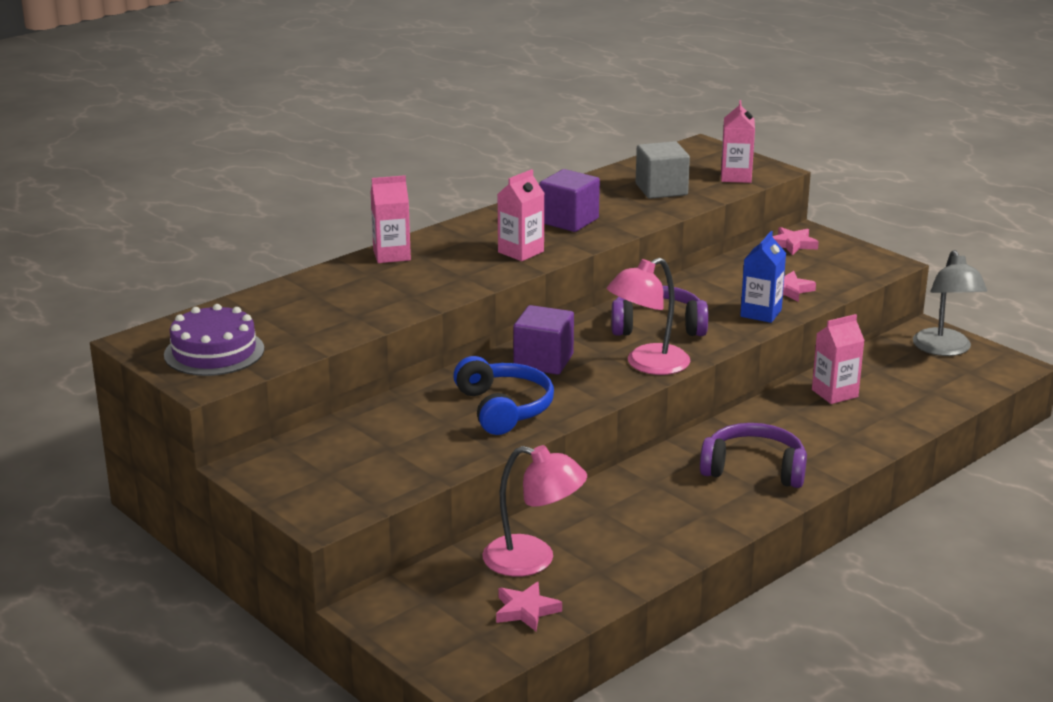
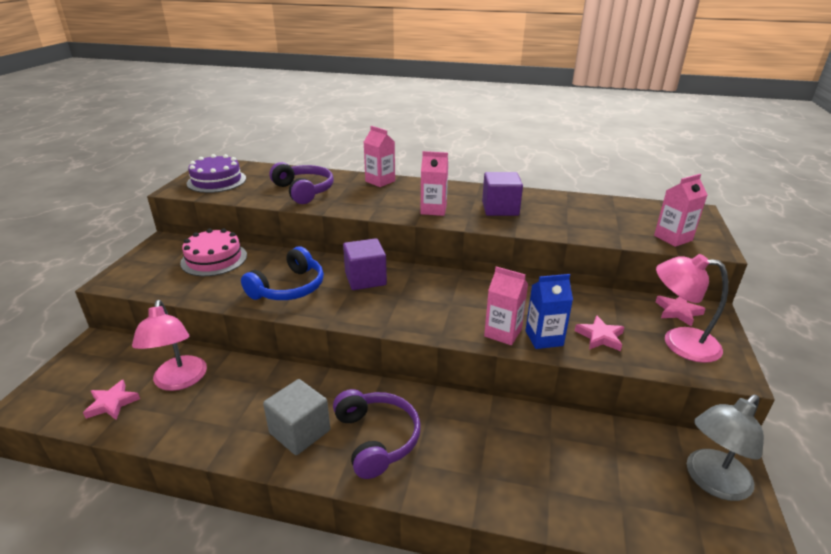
camera: 55 degrees right, 5 degrees up
pink lamp [607,258,690,375] -> pink lamp moved to [656,254,728,363]
purple headphones [611,286,708,336] -> purple headphones moved to [269,162,334,204]
grey cube [636,141,690,199] -> grey cube moved to [263,379,330,455]
pink carton [812,314,865,404] -> pink carton moved to [484,266,528,345]
none -> pink cake [180,228,247,276]

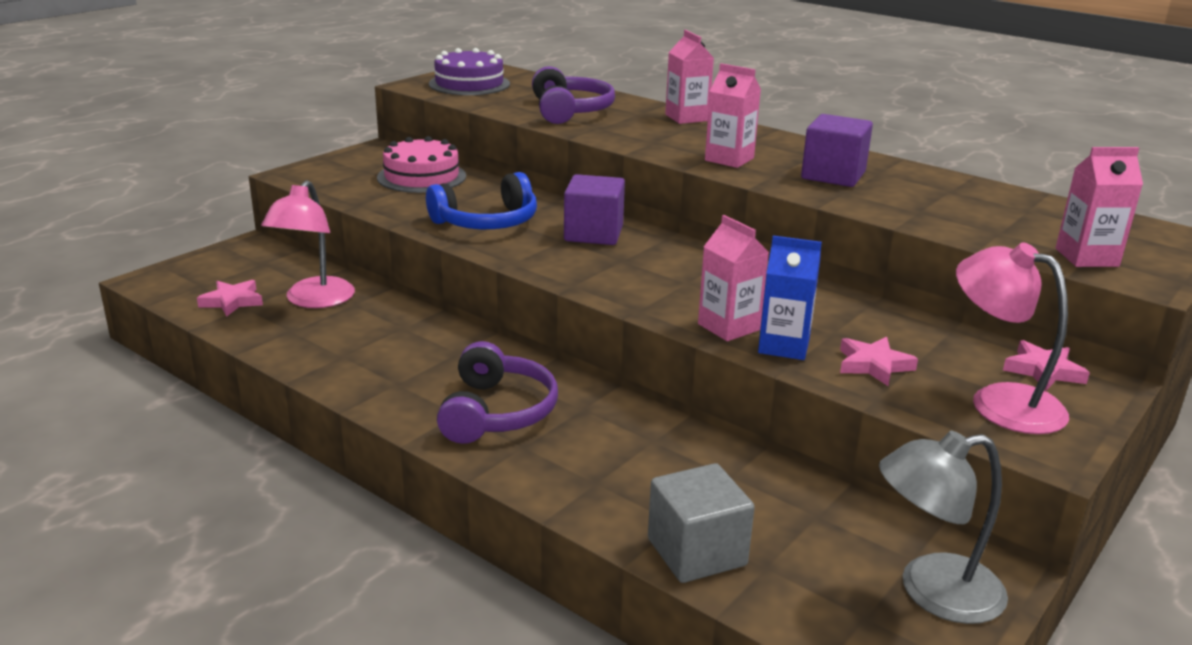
camera: 25 degrees right, 5 degrees down
grey cube [263,379,330,455] -> grey cube moved to [648,463,755,583]

